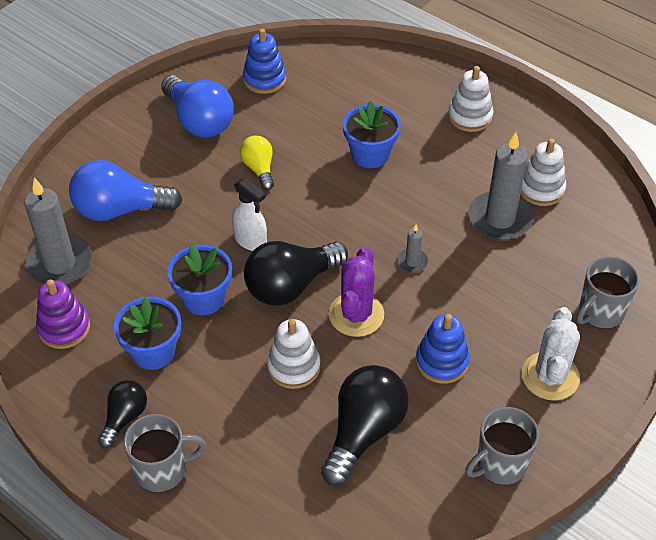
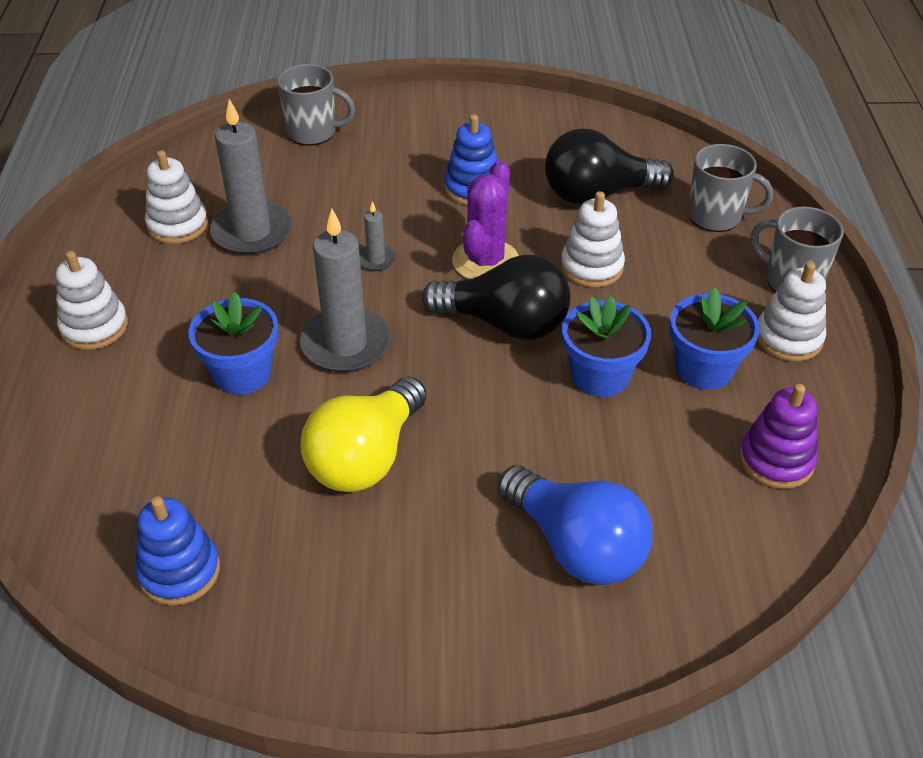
camera: 130 degrees left, 5 degrees down
grey candle [24,178,92,285] -> grey candle moved to [300,209,391,373]
black light bulb [98,380,147,448] -> white stacking toy [757,262,826,361]
blue light bulb [161,75,234,138] -> none
white spray bottle [232,178,267,251] -> none
yellow light bulb [240,136,274,190] -> yellow light bulb [300,376,427,492], size x1.77
purple cactus [329,247,384,337] -> purple cactus turned 45 degrees counterclockwise [452,160,519,279]
grey mug [466,407,539,485] -> grey mug moved to [688,144,773,232]
white cactus [522,307,580,400] -> none

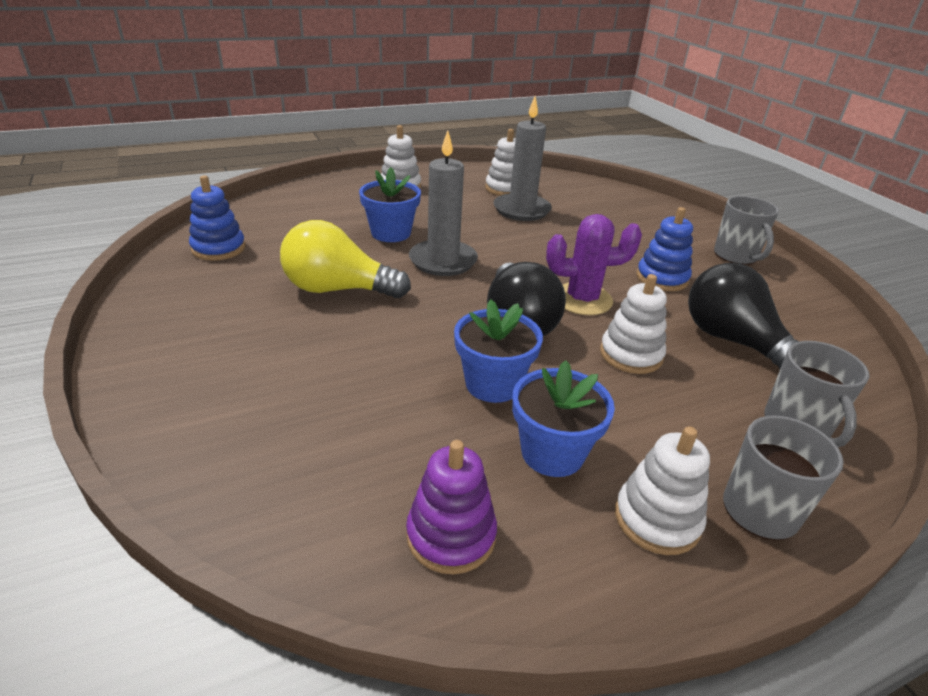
camera: 65 degrees right, 10 degrees down
grey mug [277,64,355,146] -> grey mug moved to [714,196,779,265]
grey candle [359,201,396,271] -> none
blue light bulb [498,465,653,585] -> none

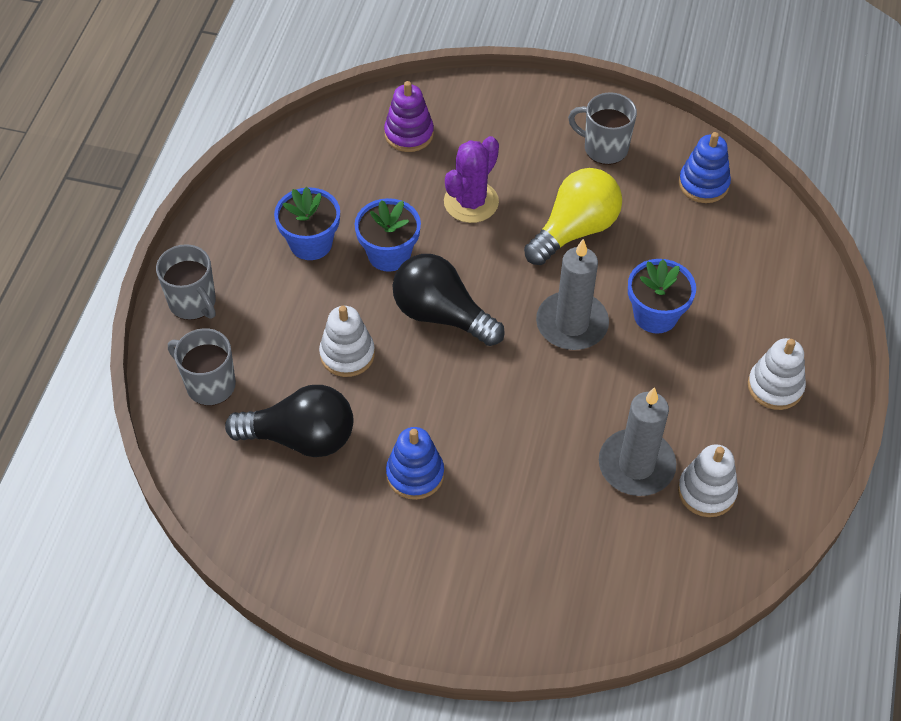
camera: 130 degrees right, 20 degrees up
purple stacking toy [406,440,497,574] -> purple stacking toy moved to [384,81,434,152]
purple cactus [546,214,642,315] -> purple cactus moved to [444,136,499,223]
white stacking toy [615,426,710,555] -> none
grey mug [714,196,779,265] -> grey mug moved to [568,92,637,165]

